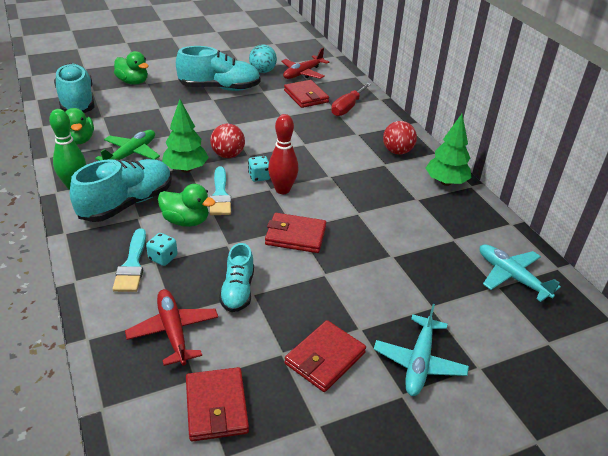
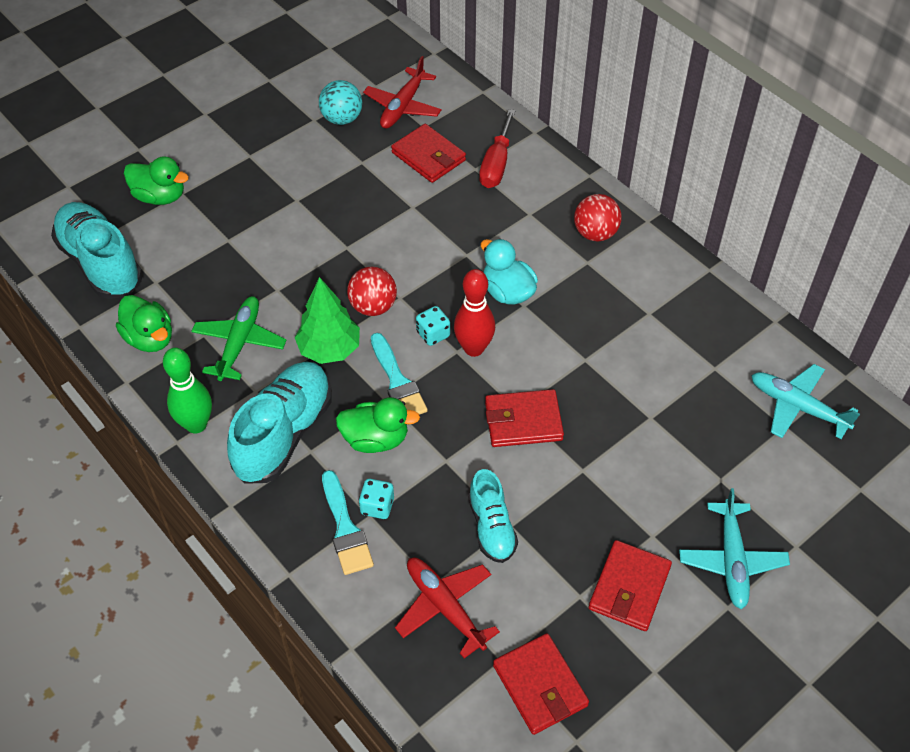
camera: 15 degrees left, 15 degrees up
turquoise shoe [176,46,260,91] -> none
green tree [426,114,472,186] -> none
none -> turquoise duck [481,239,538,305]

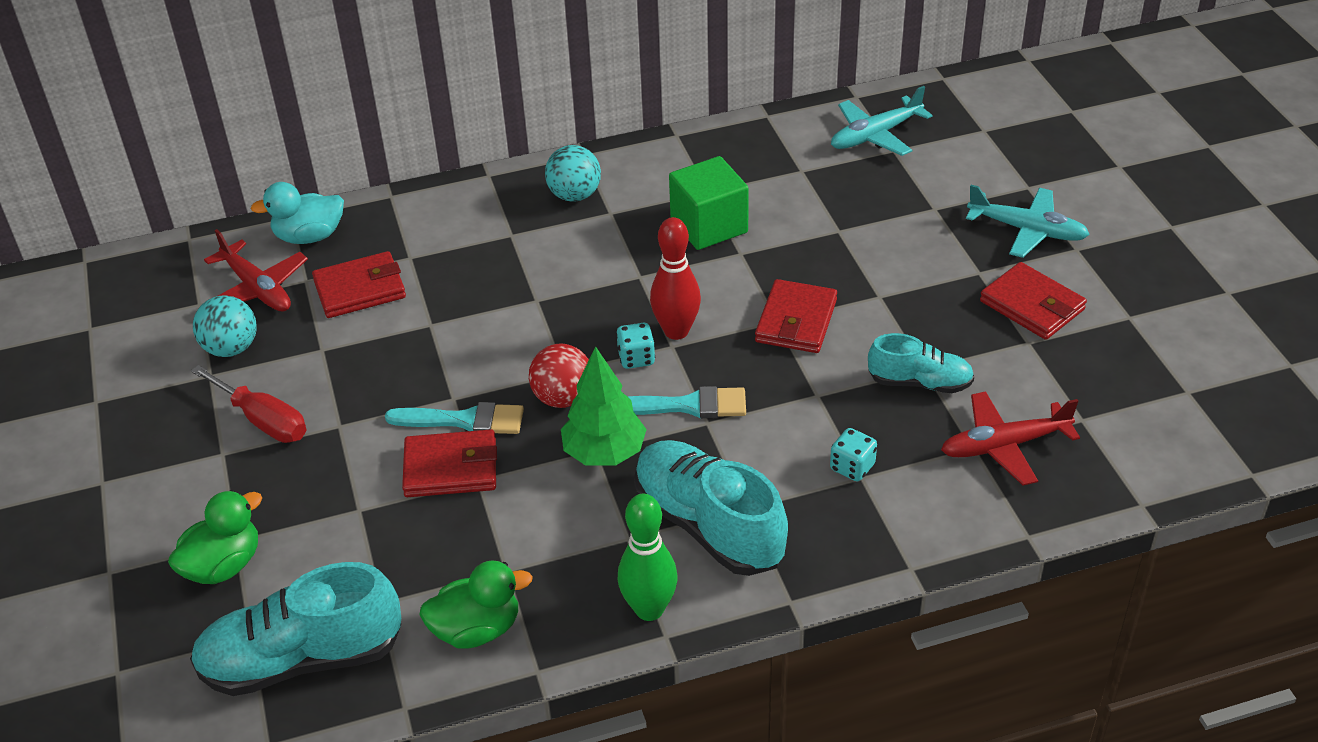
camera: 65 degrees left, 10 degrees down
green plane [191,296,287,381] -> none
turquoise brush [322,470,374,575] -> turquoise brush moved to [385,402,524,434]
green duck [336,397,420,453] -> none
red screwdriver [479,109,516,188] -> red screwdriver moved to [191,365,307,443]
turquoise duck [481,239,538,305] -> turquoise duck moved to [250,182,344,244]
red wallet [493,633,589,735] -> red wallet moved to [402,429,497,497]
red ball [574,194,622,241] -> turquoise ball [545,145,601,202]
none -> green cube [669,156,749,250]

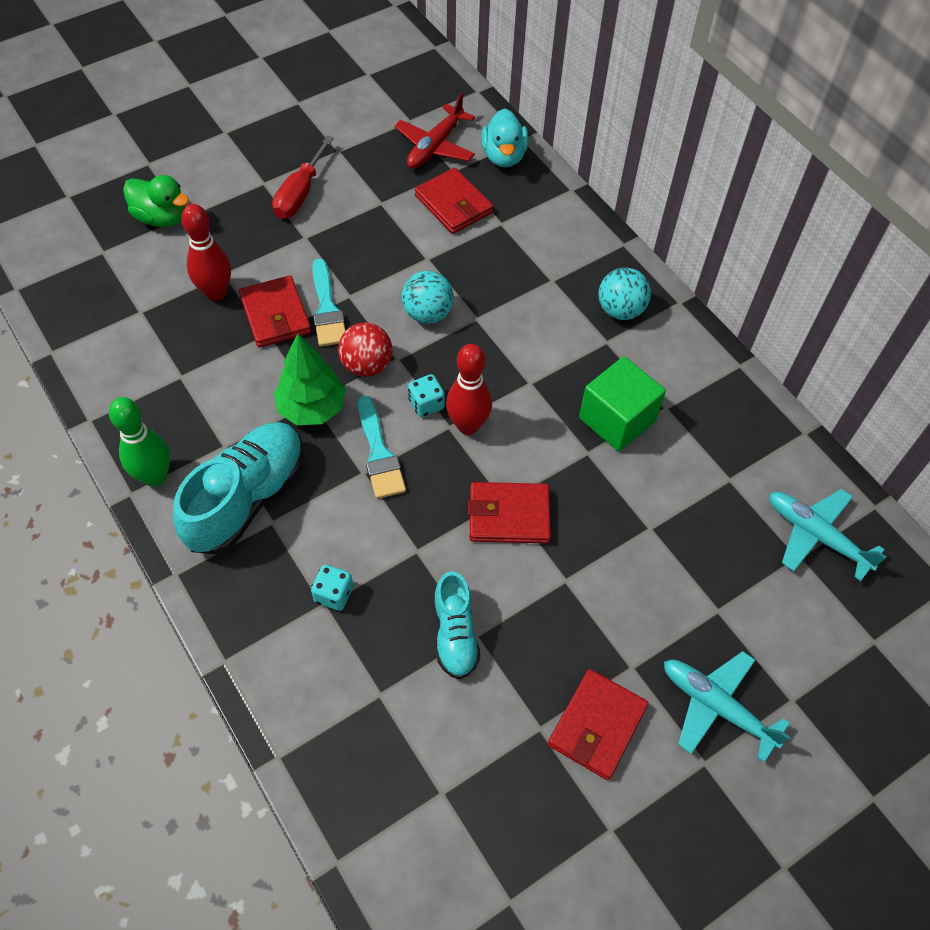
camera: 70 degrees right, 15 degrees up
turquoise shoe [190,562,401,696] -> none
turquoise ball [193,295,257,357] -> turquoise ball moved to [402,271,454,324]
turquoise duck [250,182,344,244] -> turquoise duck turned 150 degrees counterclockwise [481,109,529,168]
green duck [419,560,533,649] -> none
red plane [941,391,1080,486] -> none
turquoise plane [966,185,1090,258] -> turquoise plane turned 120 degrees clockwise [664,651,790,762]
none -> red bowling pin [181,204,231,301]

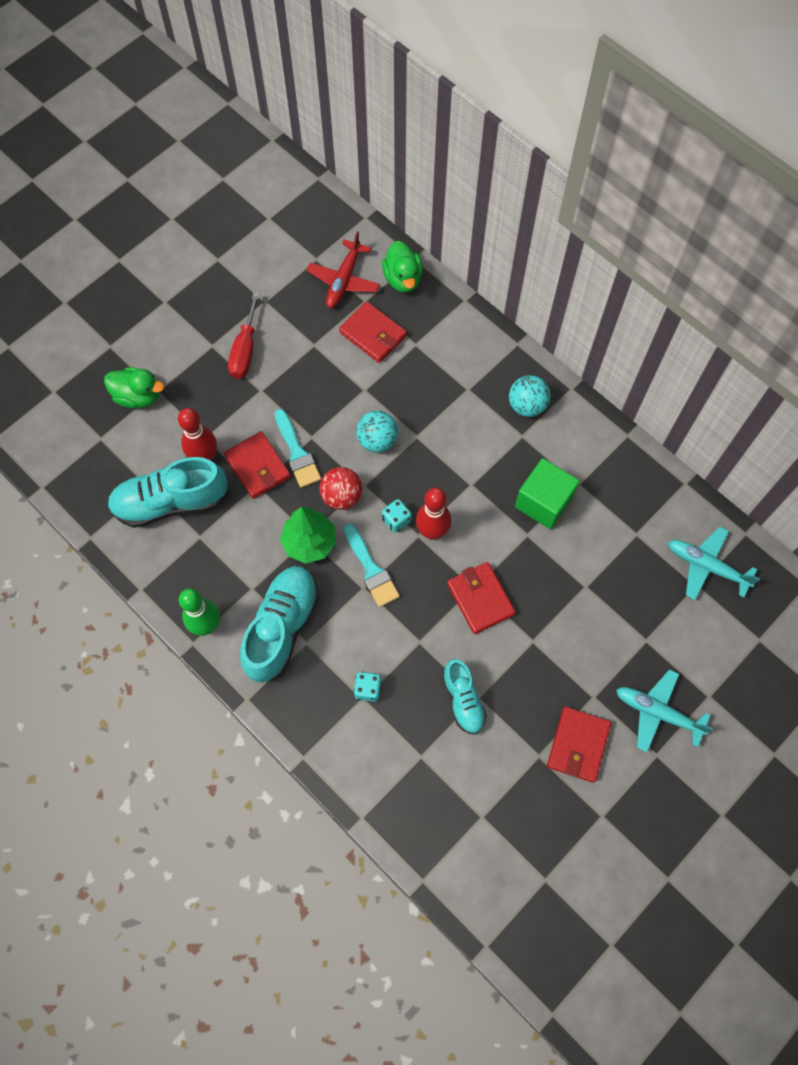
camera: 10 degrees left, 10 degrees up
red wallet [468,482,551,543] -> red wallet turned 75 degrees clockwise [447,562,516,634]
turquoise duck [481,109,529,168] -> green duck [382,241,423,293]
none -> turquoise shoe [107,457,228,528]

